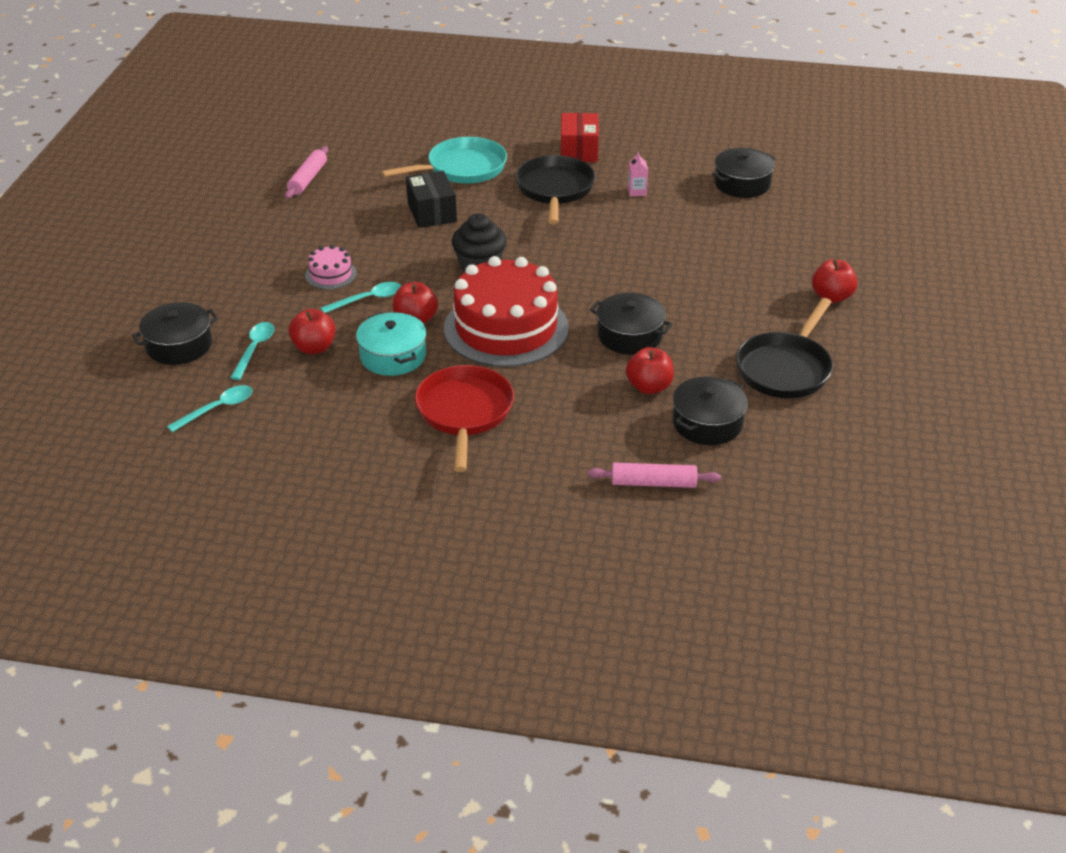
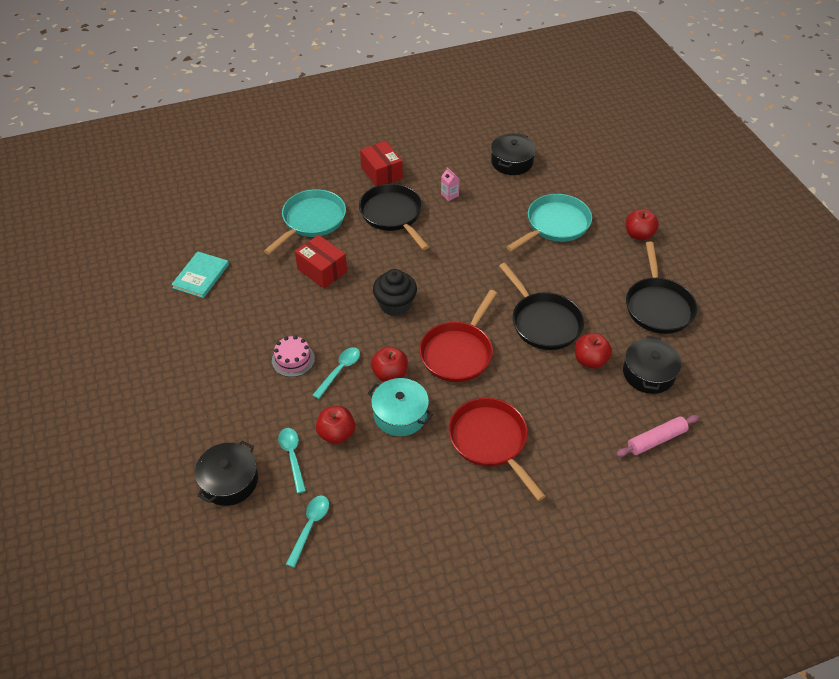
camera: 30 degrees left, 10 degrees up
pink rolling pin [285,146,328,199] -> turquoise book [171,251,229,298]
black box [406,171,457,228] -> red box [295,235,347,289]
red cake [444,256,569,367] -> red pan [419,290,497,382]
black pot [590,293,672,354] -> black pan [499,263,584,350]
none -> turquoise pan [507,194,592,251]

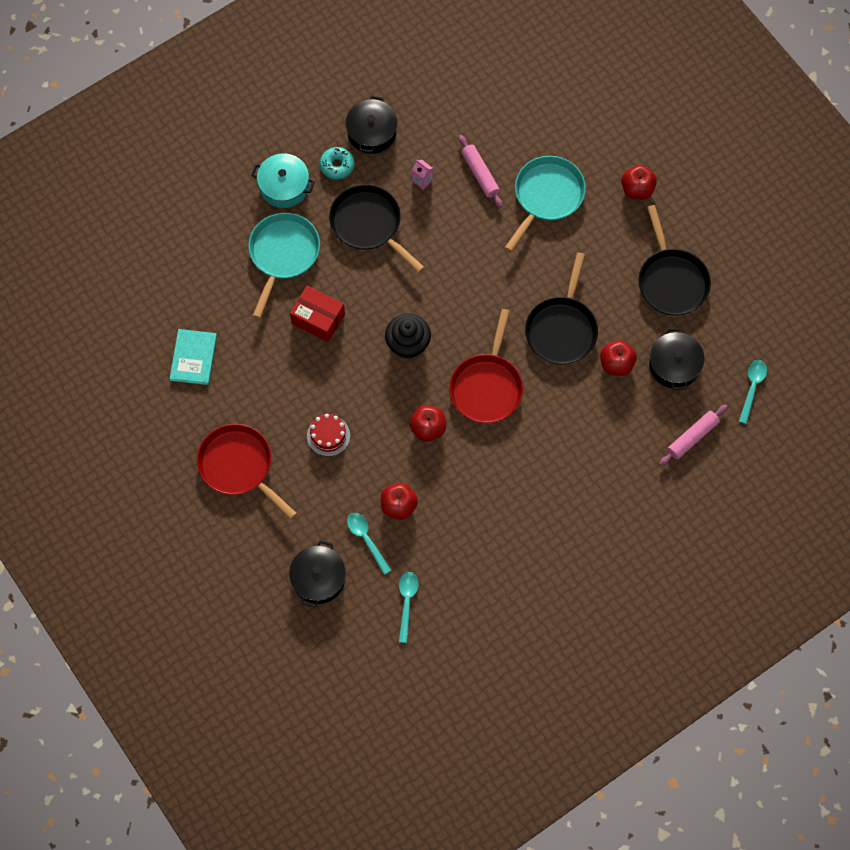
camera: 15 degrees left, 20 degrees up
pink cake [272,335,315,377] -> red cake [307,414,350,456]
turquoise spoon [313,347,360,399] -> turquoise spoon moved to [739,360,767,424]
red box [360,141,403,186] -> turquoise donut [320,147,354,179]
turquoise pot [368,378,433,436] -> turquoise pot moved to [251,153,315,208]
red pan [448,398,546,501] -> red pan moved to [197,424,297,519]
black pot [491,133,536,175] -> black pot moved to [345,96,398,154]
black pan [499,263,584,350] -> black pan turned 60 degrees clockwise [525,252,598,365]
none -> pink rolling pin [459,135,503,208]

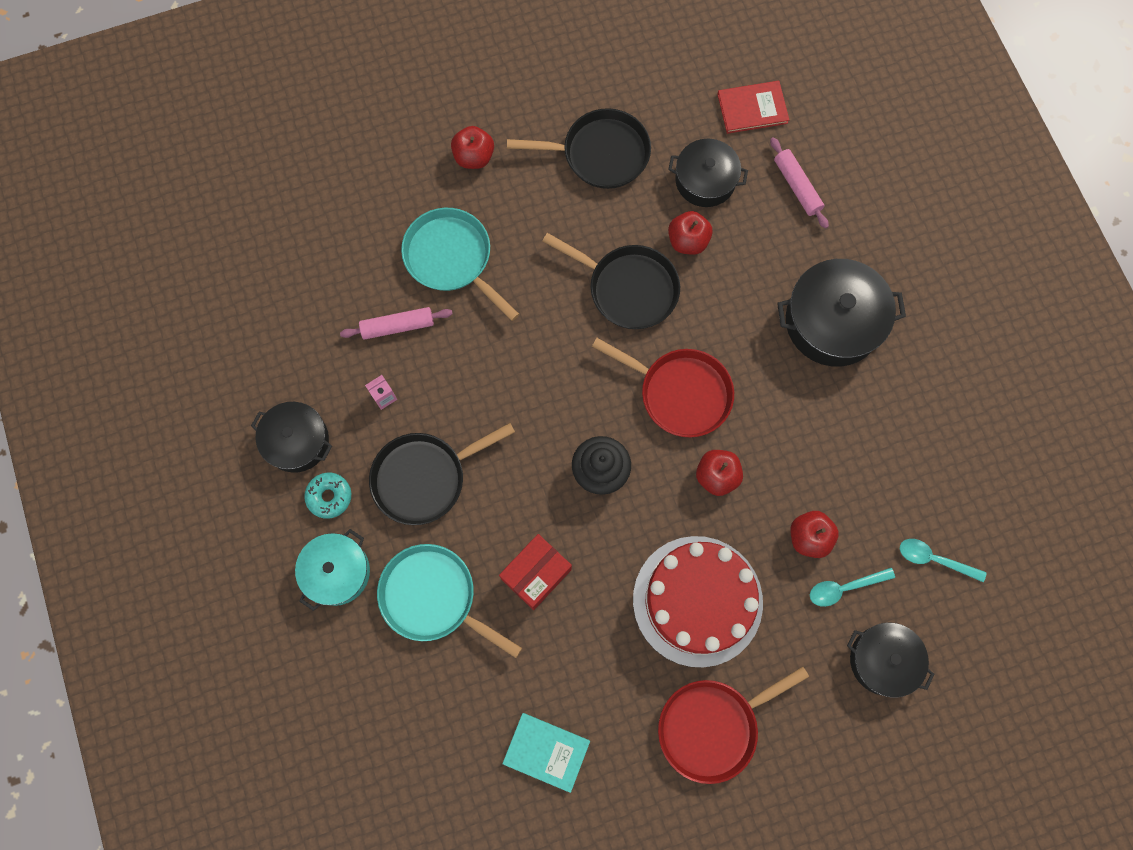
camera: 75 degrees left, 5 degrees up
red cake [307,414,350,456] -> red cake [633,536,763,668], size x2.32
turquoise spoon [739,360,767,424] -> red book [717,81,789,134]
none -> black pot [777,259,906,367]

